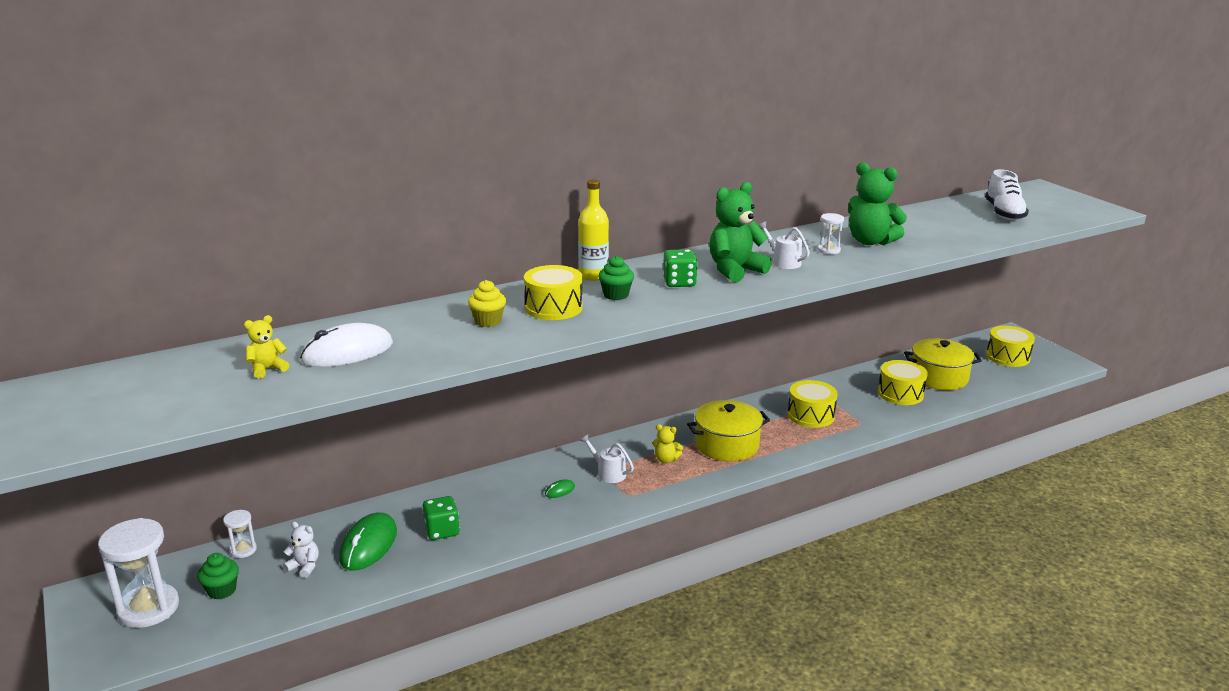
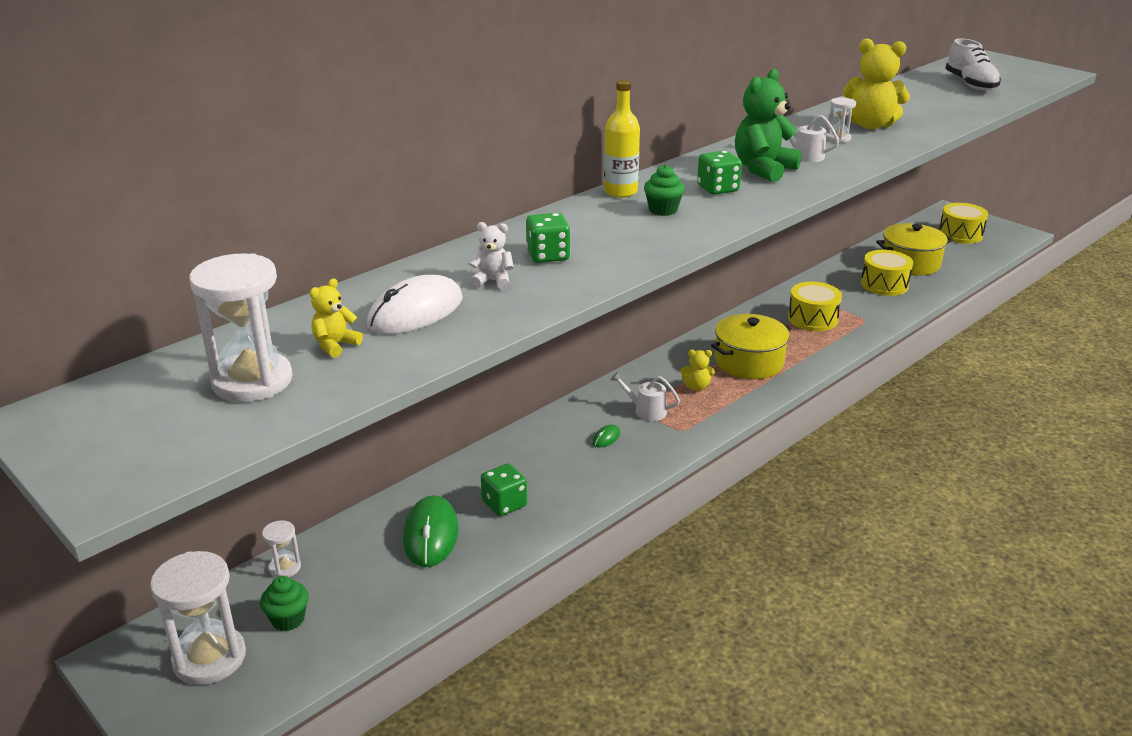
camera: 15 degrees left, 5 degrees up
white teddy bear [283,522,319,578] -> white teddy bear moved to [468,222,514,290]
yellow cupcake [468,280,506,327] -> green dice [526,213,570,263]
yellow drum [524,265,583,320] -> none
green teddy bear [848,162,907,245] -> yellow teddy bear [843,38,910,129]
none -> white hourglass [189,253,293,402]

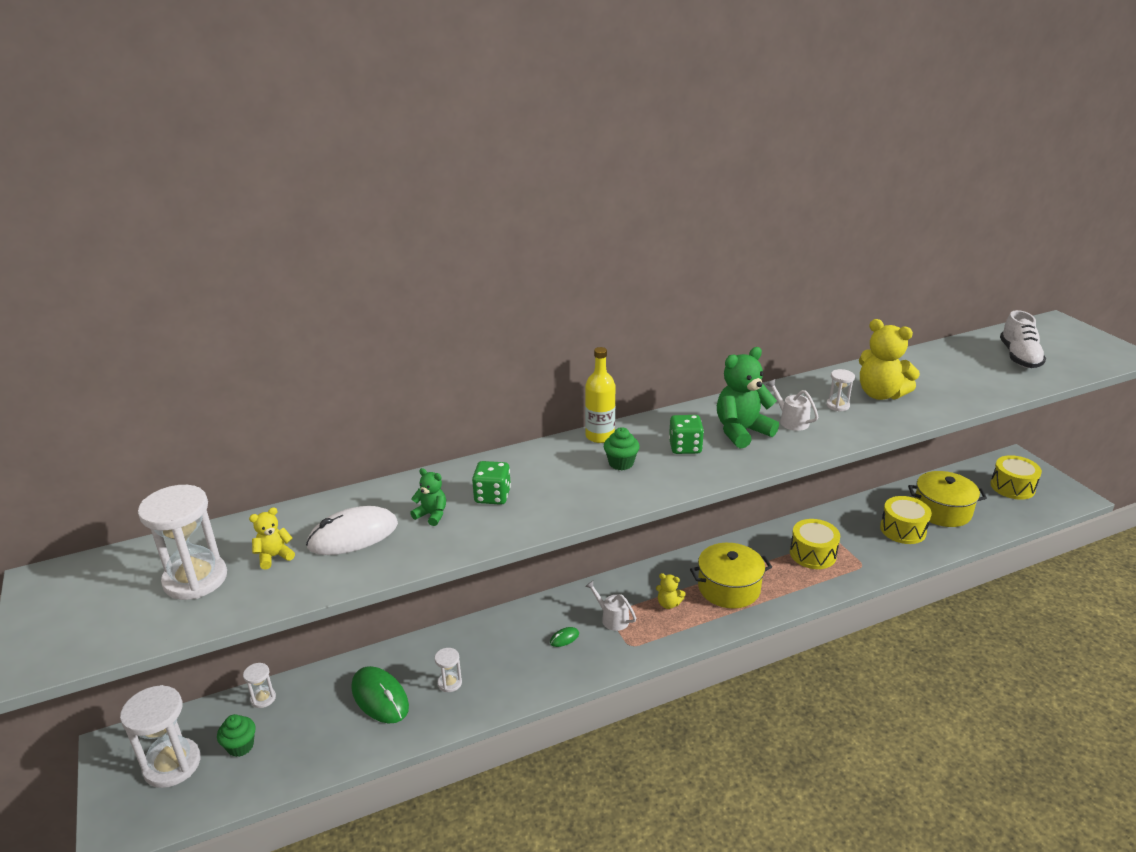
camera: 20 degrees right, 0 degrees up
green mouse [403,495,458,567] -> green mouse turned 60 degrees counterclockwise [351,666,409,723]
white teddy bear [468,222,514,290] -> green teddy bear [410,468,446,526]
green dice [481,463,527,516] -> white hourglass [435,648,462,692]

